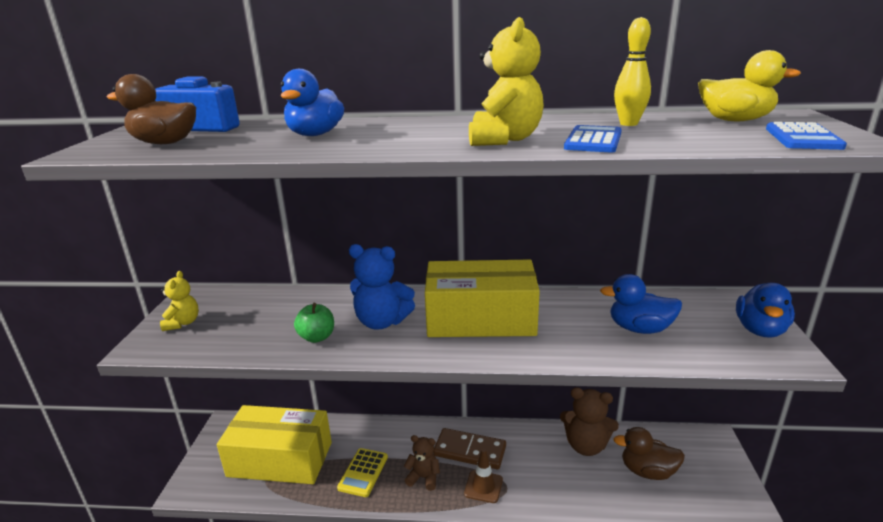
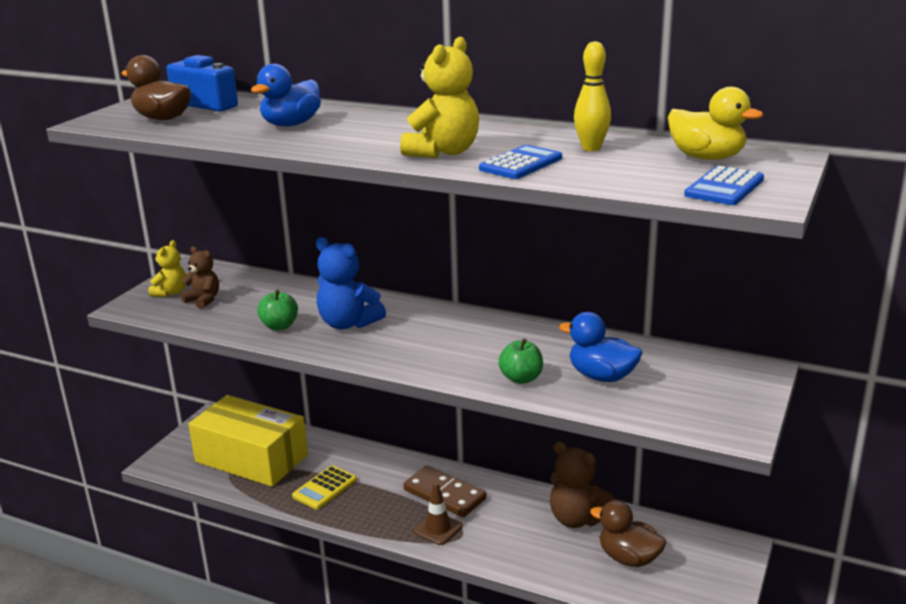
camera: 20 degrees right, 0 degrees up
brown teddy bear [404,435,440,491] -> brown teddy bear moved to [180,246,219,309]
yellow box [425,260,540,337] -> none
blue duck [736,283,795,338] -> none
none -> green apple [498,339,543,384]

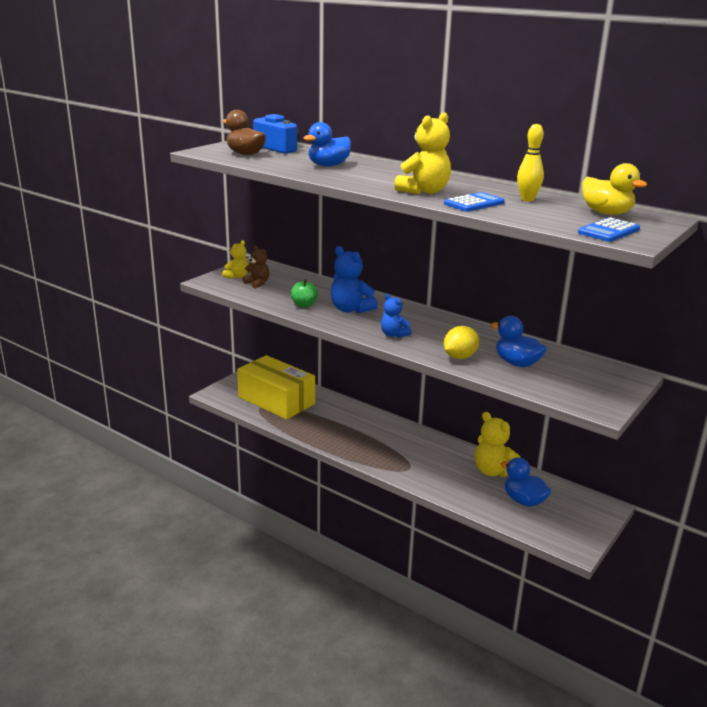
camera: 10 degrees right, 0 degrees up
yellow calculator [292,465,357,510] -> none
brown domino [404,466,486,517] -> none
brown traffic cone [413,482,462,545] -> none
green apple [498,339,543,384] -> yellow lemon [444,326,479,359]
brown teddy bear [550,441,614,528] -> yellow teddy bear [475,412,521,477]
brown duck [590,500,666,567] -> blue duck [501,457,551,507]
none -> blue teddy bear [381,294,412,338]

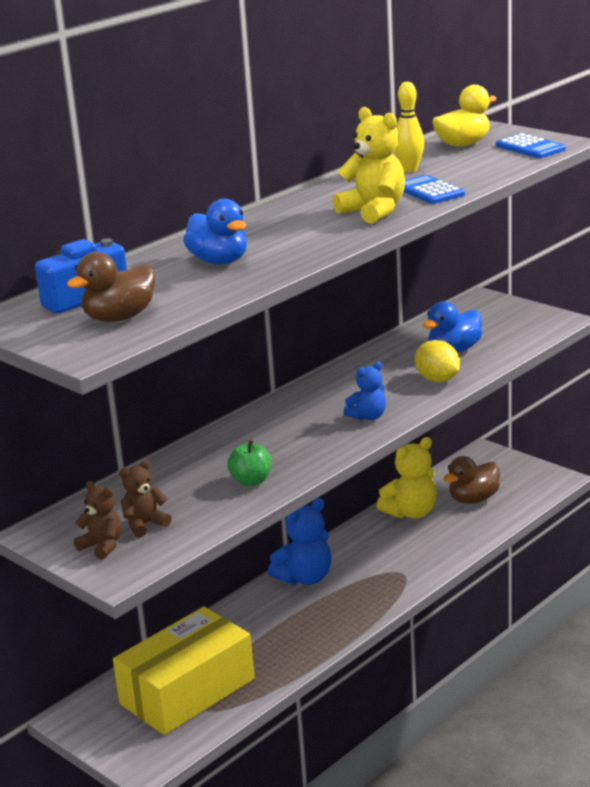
camera: 80 degrees left, 0 degrees up
yellow teddy bear [222,240,248,279] -> brown teddy bear [74,481,122,560]
blue teddy bear [331,246,378,313] -> blue teddy bear moved to [268,498,331,585]
blue duck [501,457,551,507] -> brown duck [444,456,500,504]

